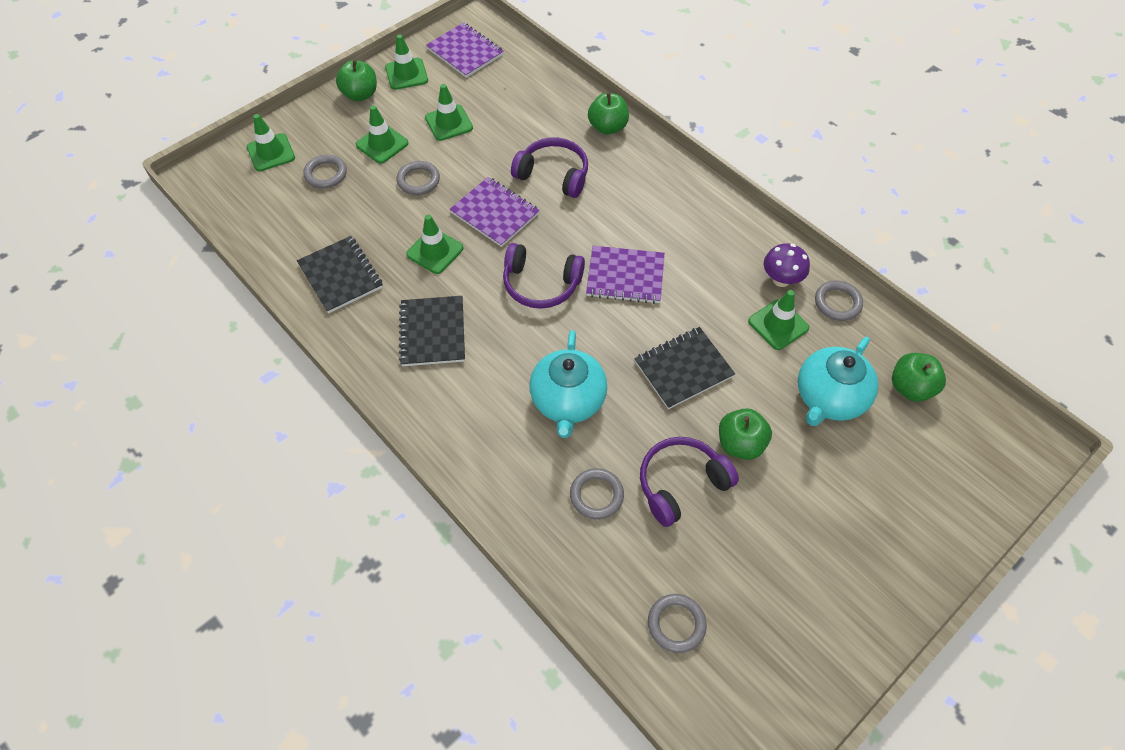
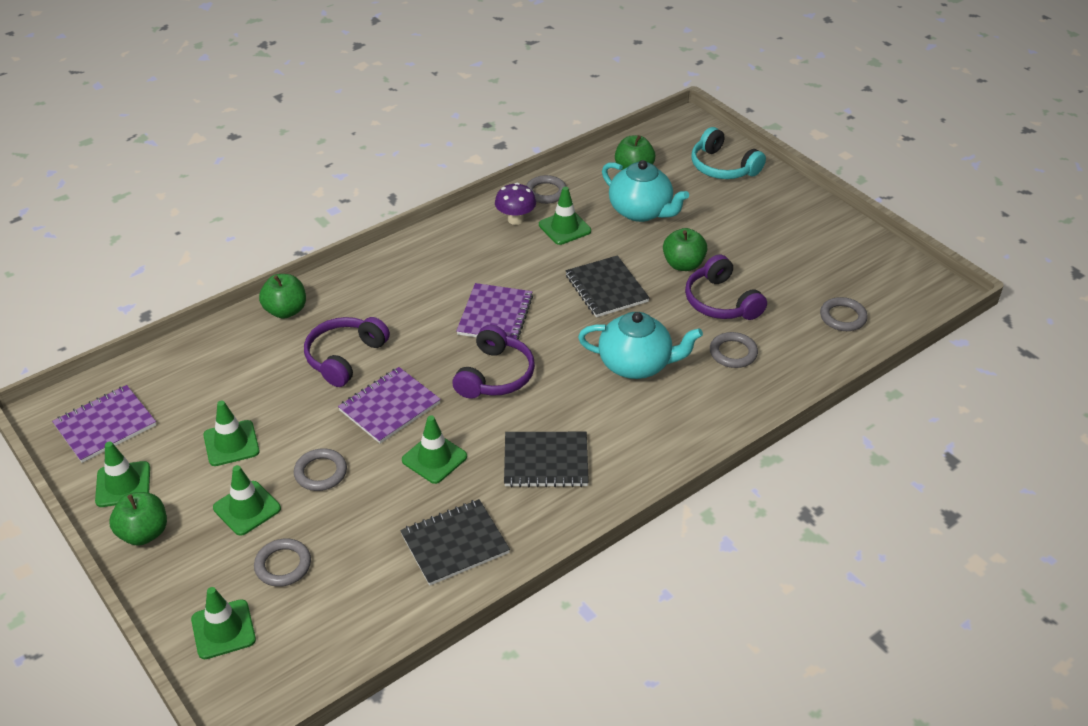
camera: 85 degrees left, 15 degrees down
none -> turquoise headphones [691,127,766,179]

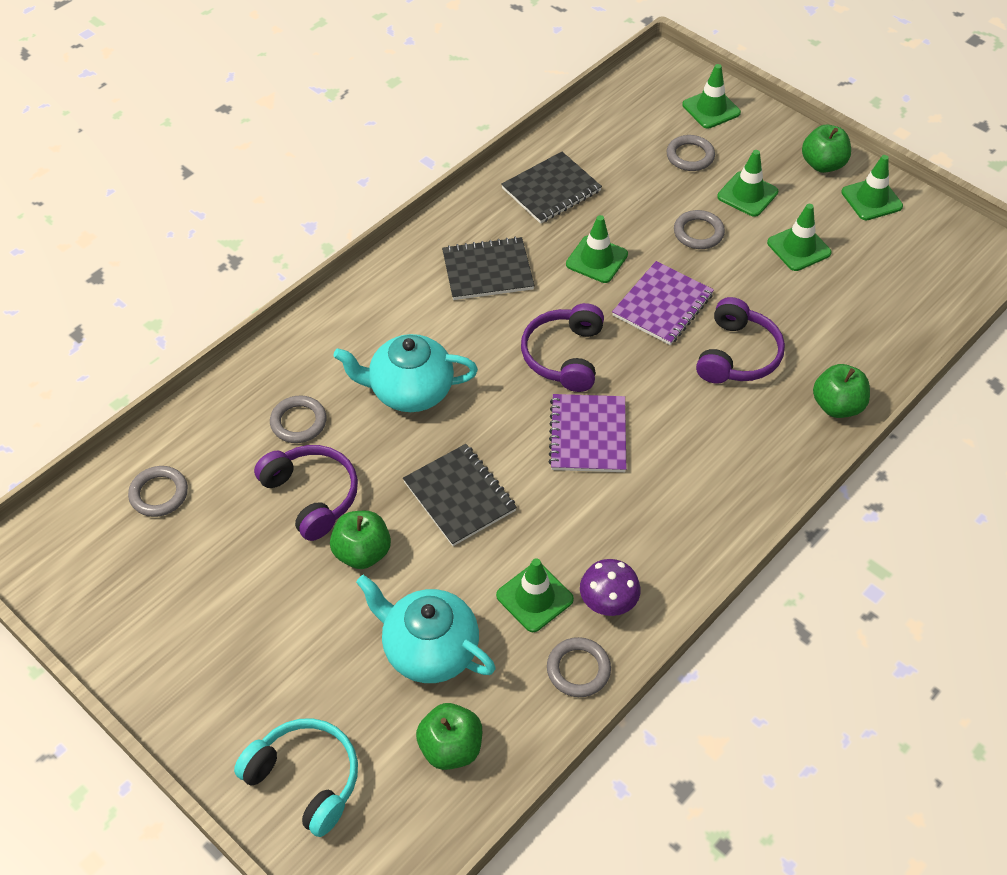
camera: 170 degrees right, 10 degrees up
purple notebook [52,385,156,463] -> none

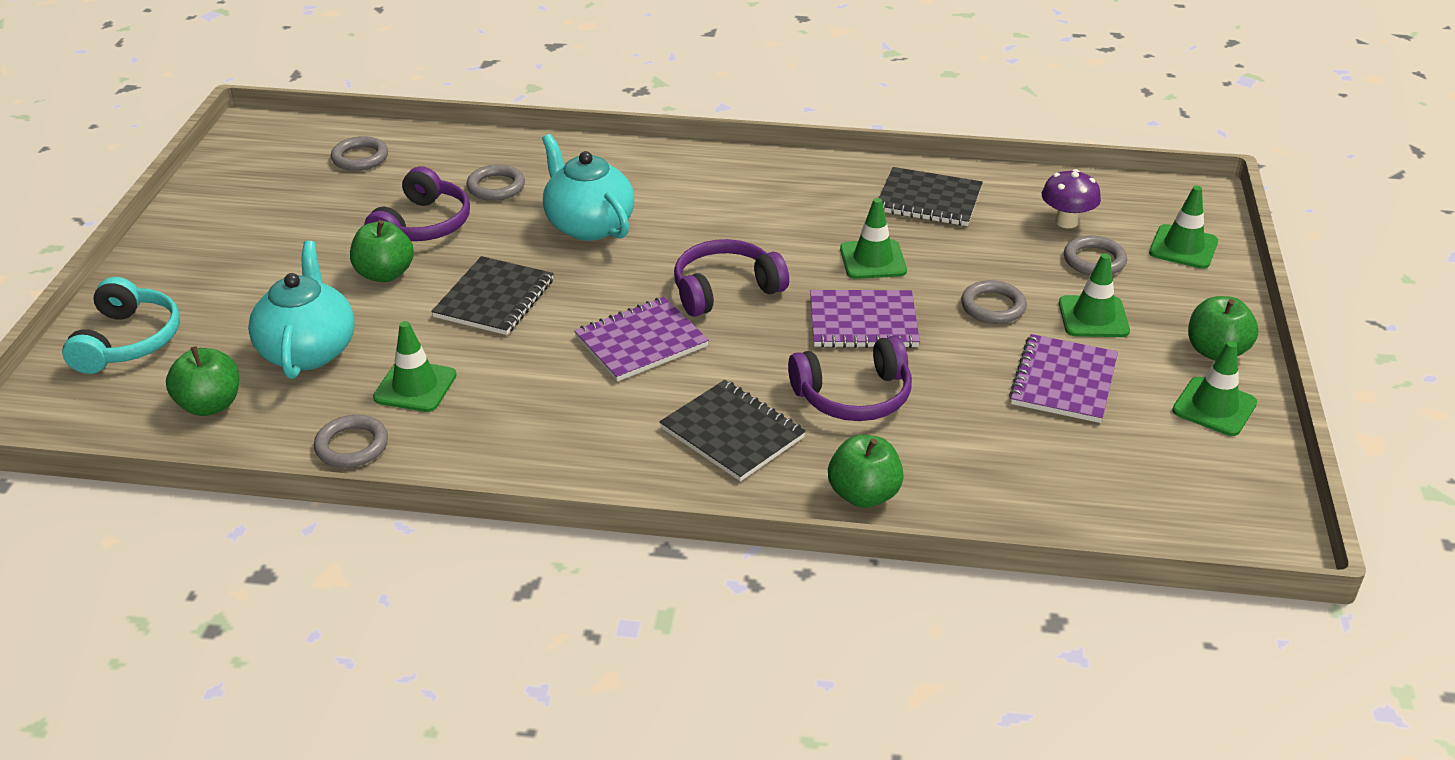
camera: 55 degrees right, 15 degrees down
black notebook [442,237,535,300] -> black notebook moved to [659,380,806,481]
purple mushroom [580,559,641,616] -> purple mushroom moved to [1042,169,1101,228]
green traffic cone [767,204,832,271] -> purple notebook [1009,334,1118,423]

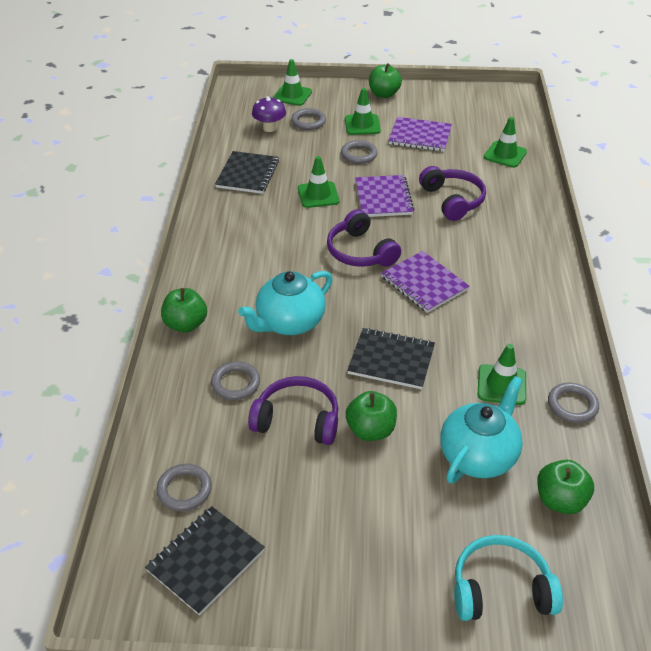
camera: 95 degrees left, 5 degrees up
turquoise teapot [248,241,355,379] -> turquoise teapot turned 135 degrees clockwise [440,376,523,483]
black notebook [659,380,806,481] -> black notebook moved to [145,506,265,615]
green apple [828,435,904,508] -> green apple moved to [161,288,207,333]
green traffic cone [1172,341,1257,436] -> green traffic cone moved to [484,117,527,168]

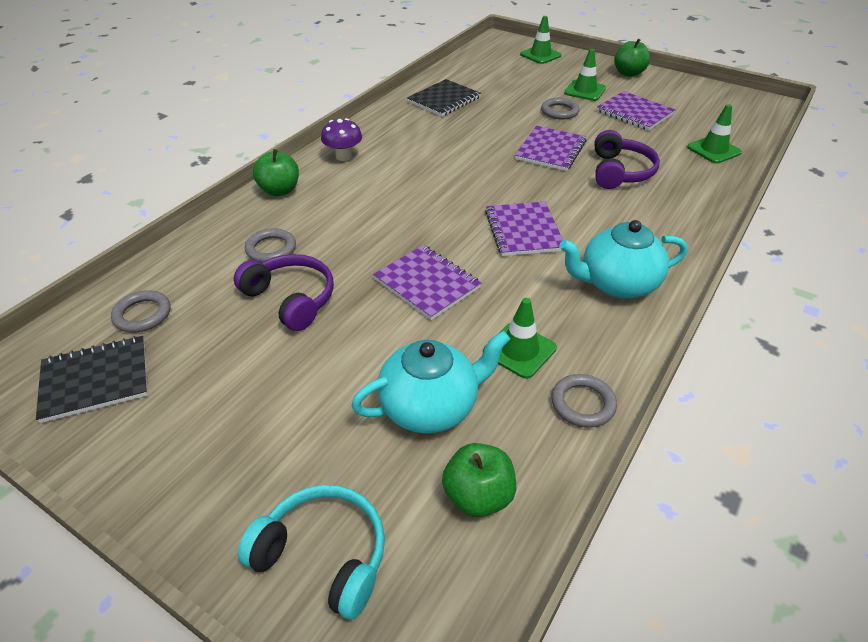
camera: 30 degrees right, 0 degrees up
turquoise teapot [238,271,333,335] -> turquoise teapot moved to [559,220,688,299]
purple mushroom [252,96,286,132] -> purple mushroom moved to [321,118,362,161]
grey ring [291,108,326,130] -> none
green traffic cone [298,156,339,208] -> none
purple headphones [327,209,401,267] -> none
green apple [346,391,397,441] -> none
black notebook [347,328,435,389] -> purple notebook [373,245,481,320]

